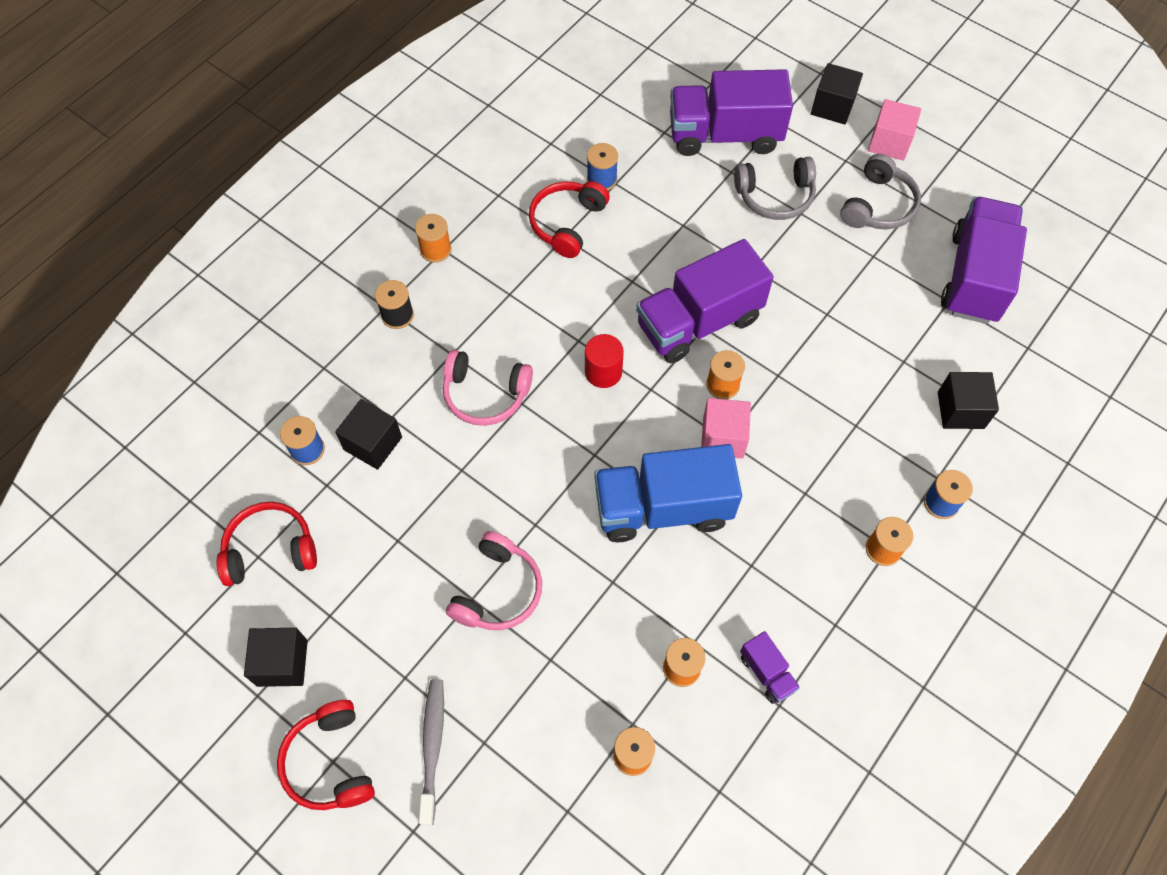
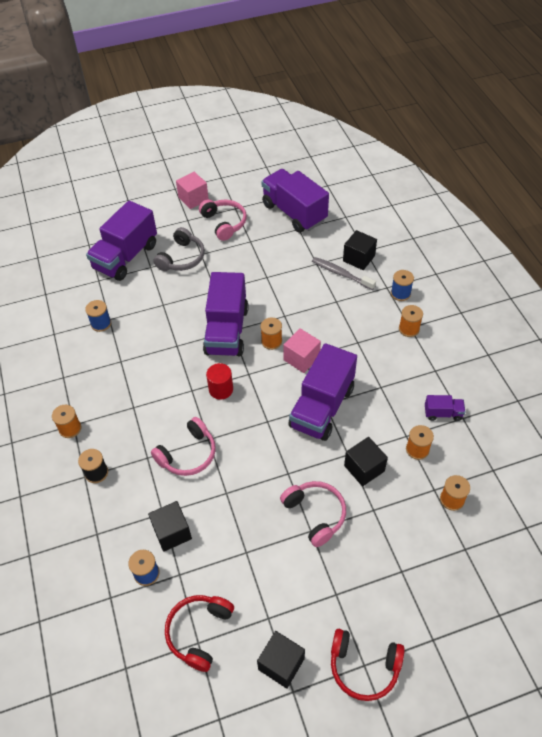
camera: 55 degrees left, 10 degrees down
grey toothbrush [419,679,444,825] -> grey toothbrush moved to [312,257,376,290]
red headphones [529,181,610,258] -> none
blue truck [594,444,742,542] -> purple truck [288,343,357,441]
black cube [811,63,863,125] -> black cube moved to [344,437,388,487]
grey headphones [840,154,921,229] -> pink headphones [199,199,247,241]

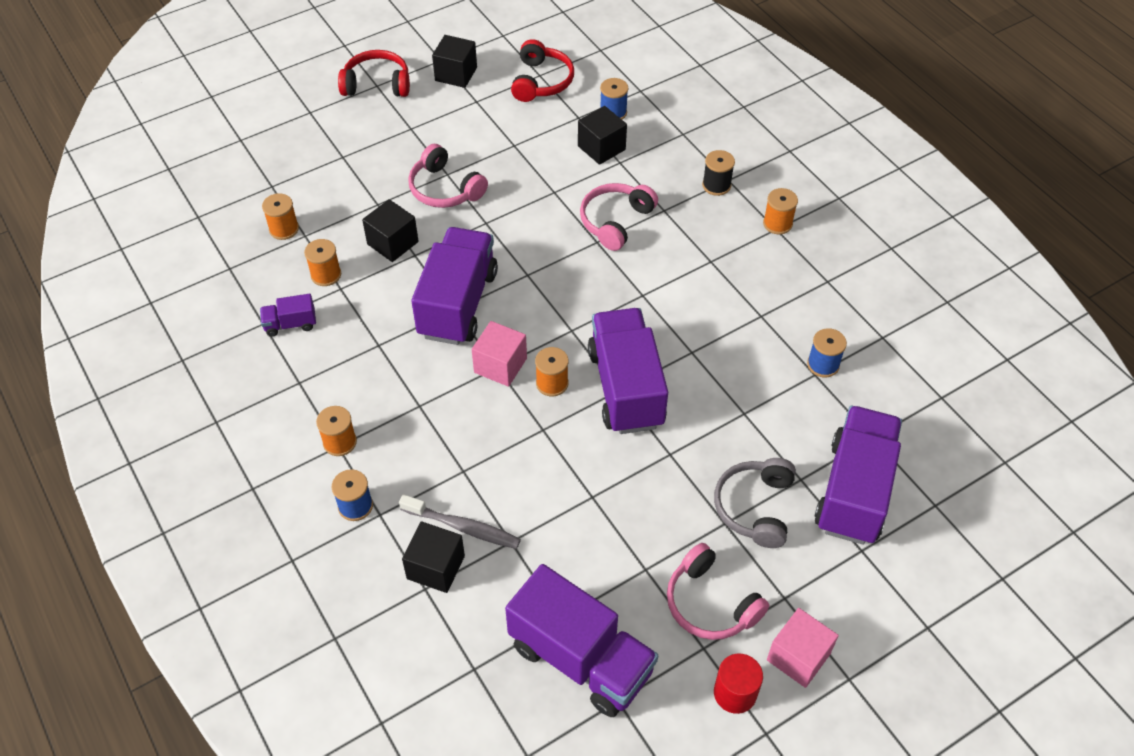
camera: 165 degrees right, 0 degrees up
red cylinder [206,363,233,400] -> red cylinder moved to [714,653,763,714]

